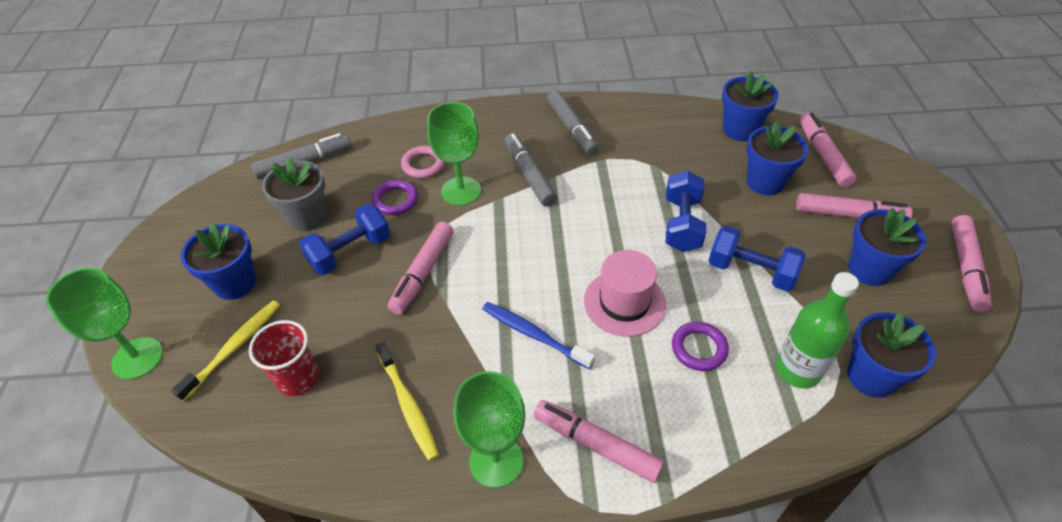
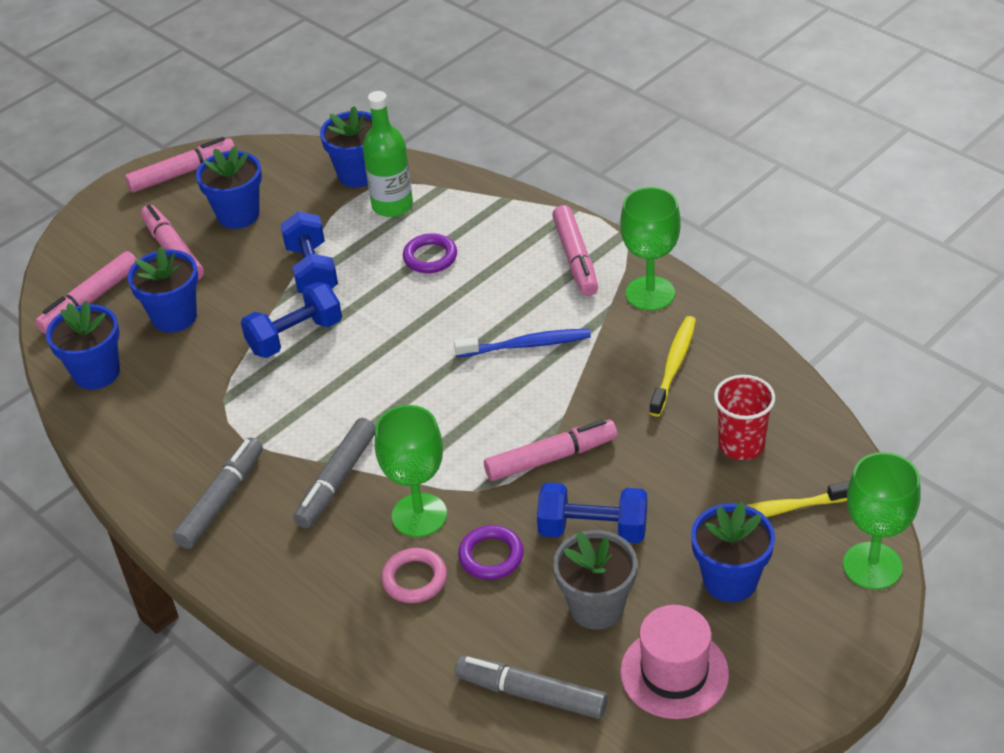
camera: 130 degrees left, 5 degrees down
blue toothbrush [482,302,595,369] -> blue toothbrush turned 90 degrees counterclockwise [454,329,591,357]
pink hat [584,250,666,337] -> pink hat moved to [620,605,729,719]

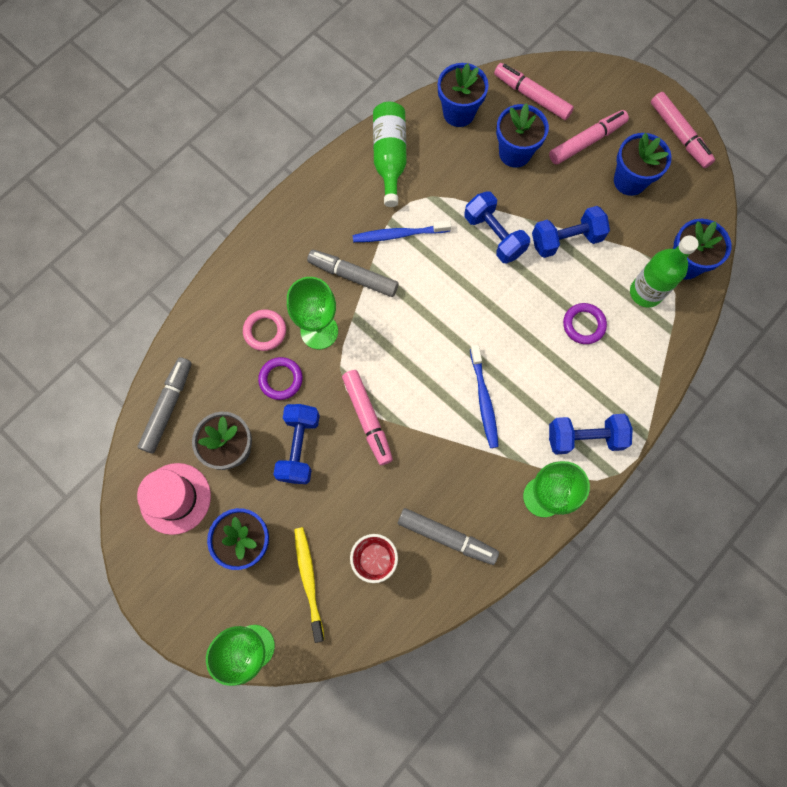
camera: 85 degrees right, 30 degrees up
grey marker [173,437,263,549] -> grey marker moved to [398,508,499,565]
pink marker [552,205,598,296] -> blue dumbbell [549,414,633,454]
yellow toothbrush [649,316,696,417] -> none
none -> blue toothbrush [353,220,451,242]
none -> green bottle [373,102,407,207]

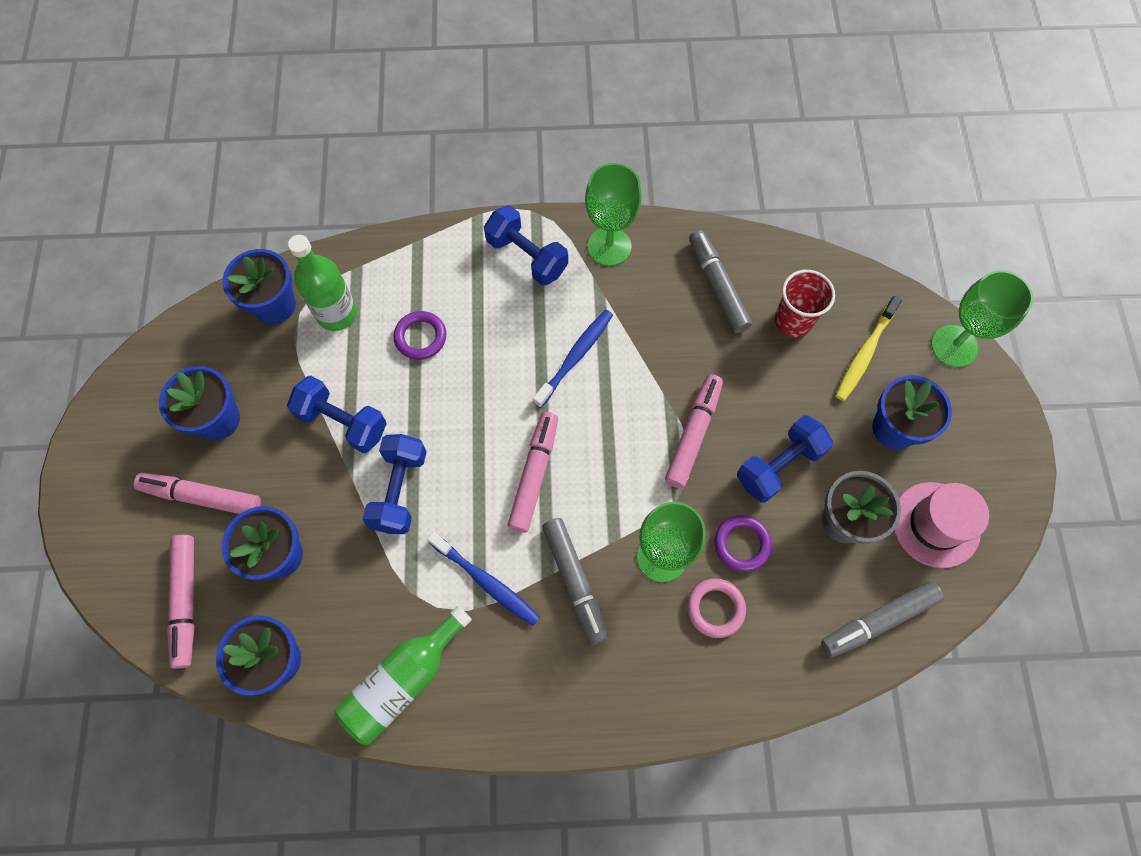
camera: 135 degrees left, 5 degrees down
pink marker [651,92,715,168] -> pink marker moved to [508,412,558,533]

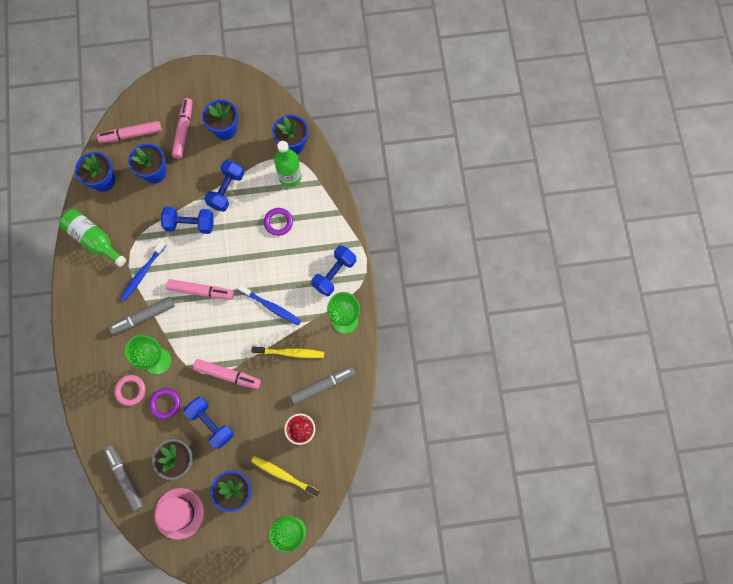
camera: 85 degrees right, 5 degrees up
none -> yellow toothbrush [252,346,324,358]

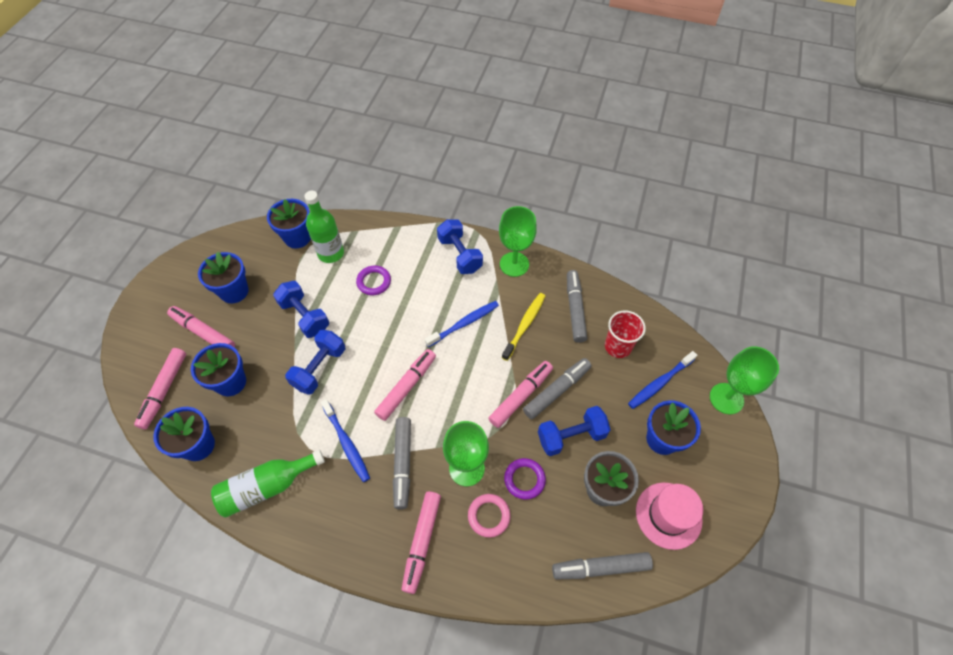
camera: 65 degrees left, 15 degrees down
yellow toothbrush [251,456,319,497] -> blue toothbrush [628,351,697,409]
none -> pink marker [402,491,441,594]
none -> grey marker [523,358,592,419]

